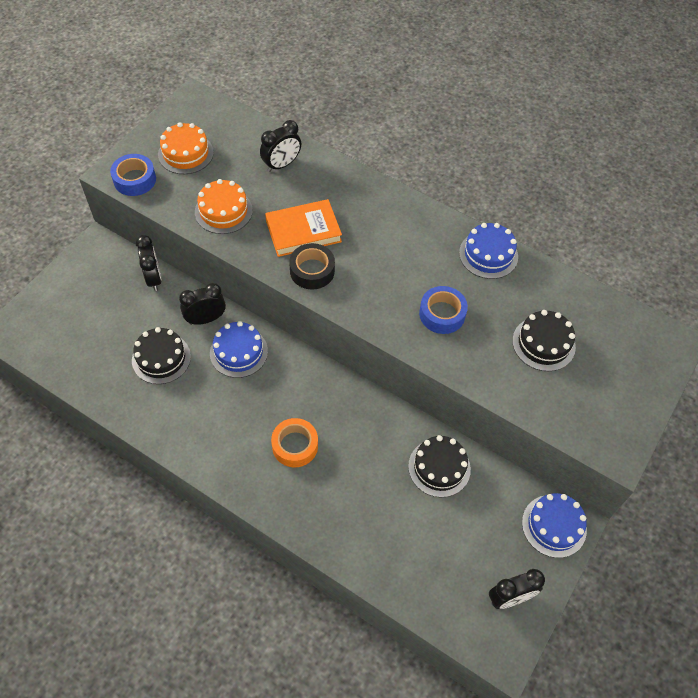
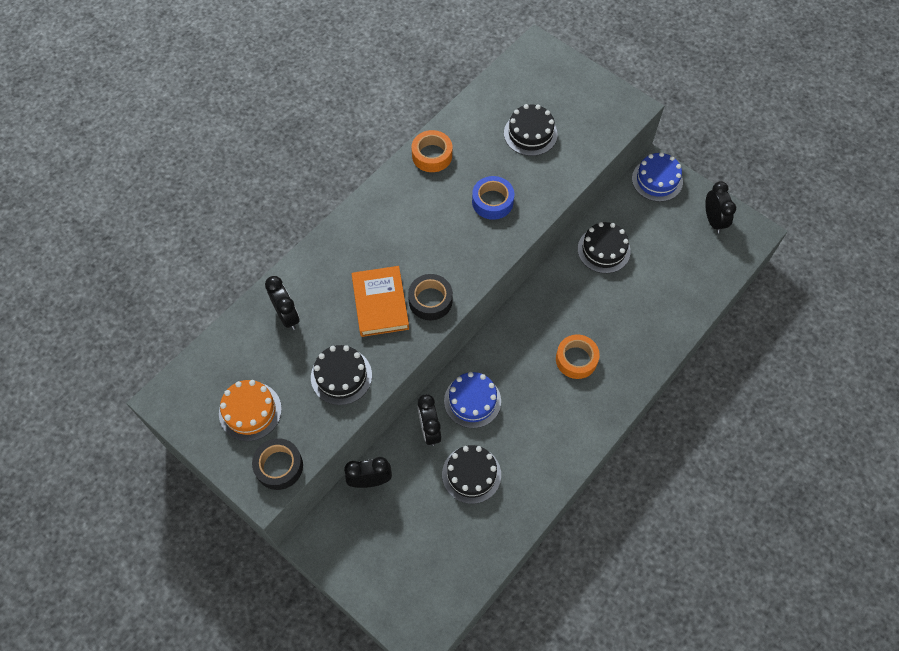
camera: 80 degrees left, 5 degrees up
blue tape [110,154,156,196] -> black tape [252,438,303,490]
orange cake [195,179,253,234] -> black cake [311,345,372,405]
blue cake [459,223,518,279] -> orange tape [412,130,452,172]

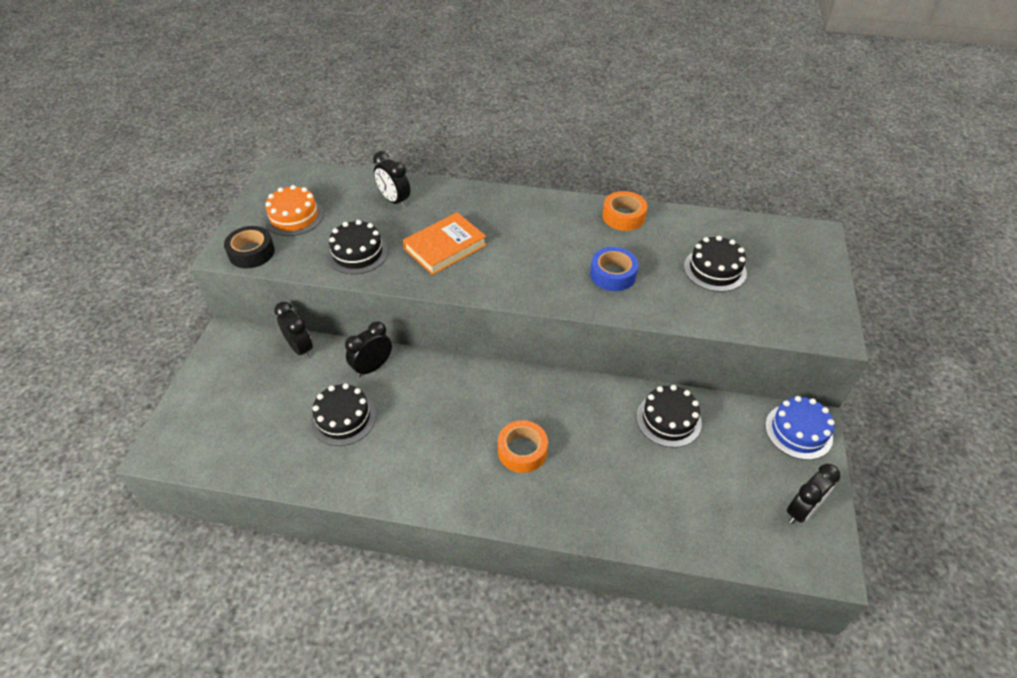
camera: 60 degrees right, 15 degrees down
black clock [265,276,300,330] -> black clock turned 105 degrees clockwise [373,151,410,208]
black tape [408,274,453,320] -> none
blue cake [444,372,501,428] -> none

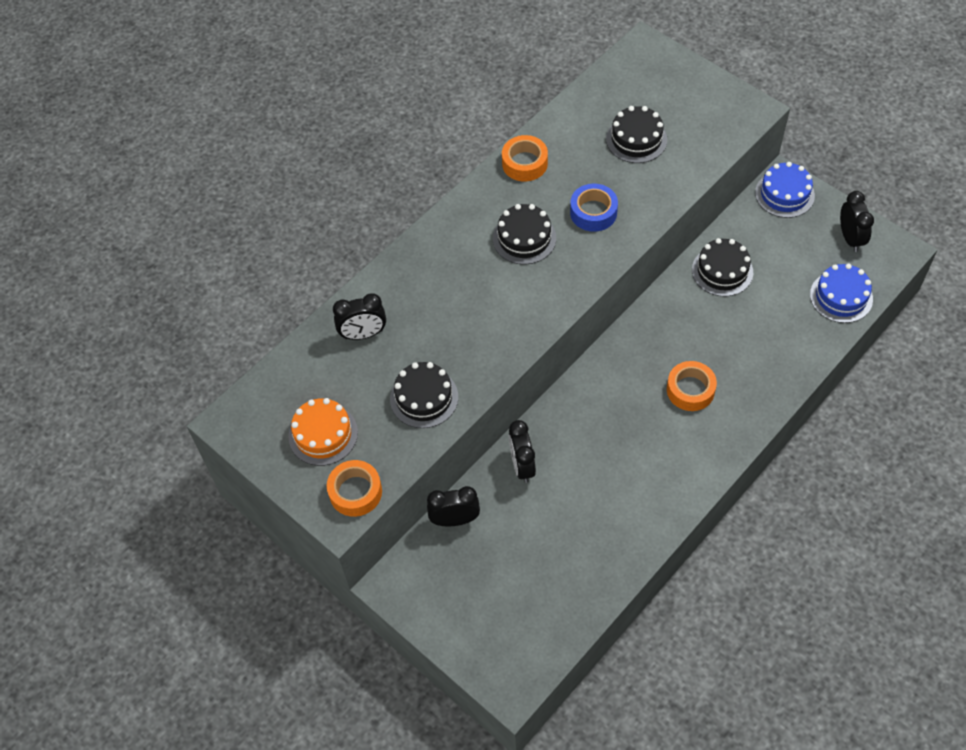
camera: 55 degrees left, 10 degrees up
black tape [224,226,275,268] -> orange tape [327,460,382,517]
black cake [311,383,376,446] -> black cake moved to [493,204,556,264]
orange book [403,212,487,275] -> none
none -> blue cake [810,264,873,323]

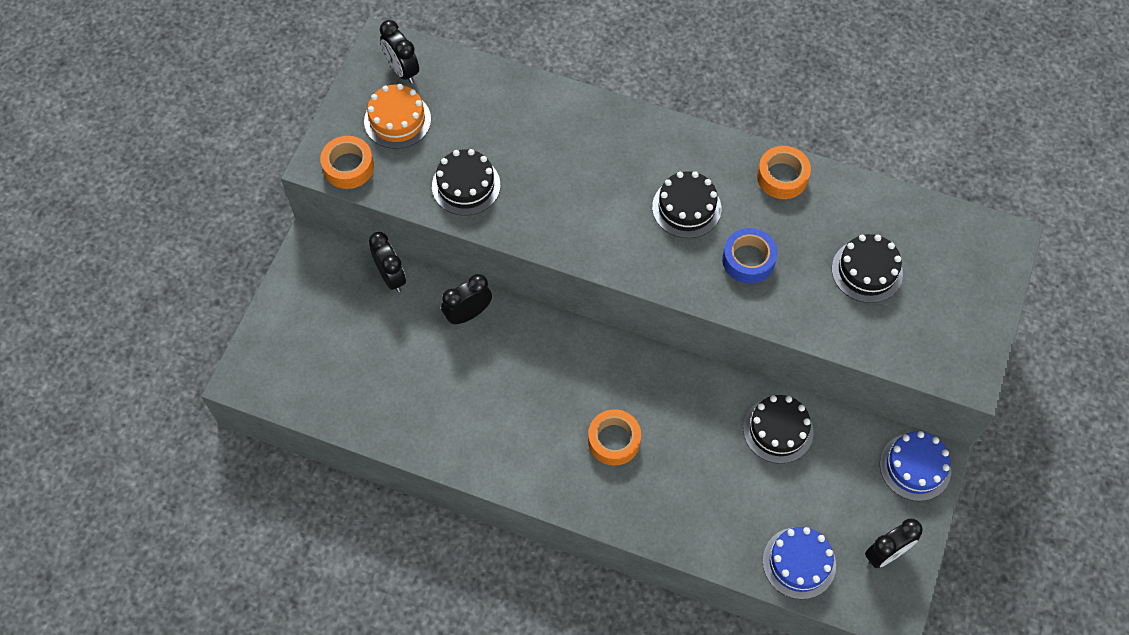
camera: 65 degrees right, 5 degrees up
black clock [333,293,386,340] -> black clock moved to [380,20,419,84]

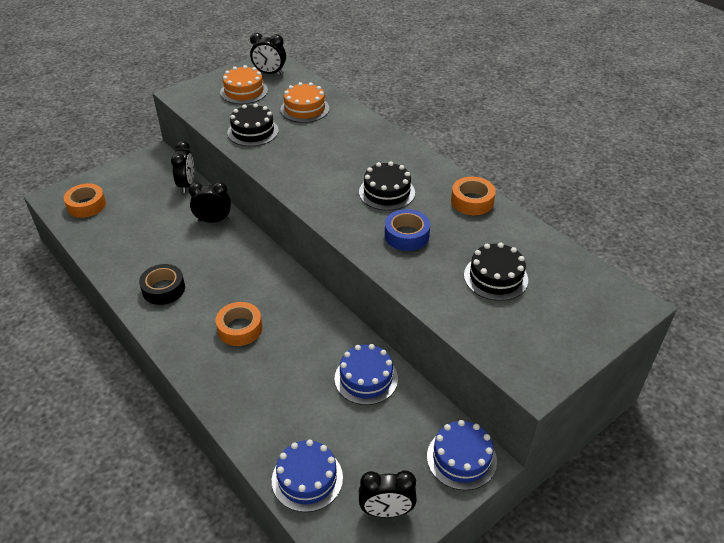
camera: 30 degrees right, 20 degrees down
orange tape [320,136,374,189] -> orange tape moved to [64,184,106,218]
black clock [380,20,419,84] -> black clock turned 75 degrees counterclockwise [250,33,286,75]
black cake [743,395,813,464] -> blue cake [335,344,398,405]
none -> black tape [139,264,185,305]
none -> orange cake [281,82,329,123]

